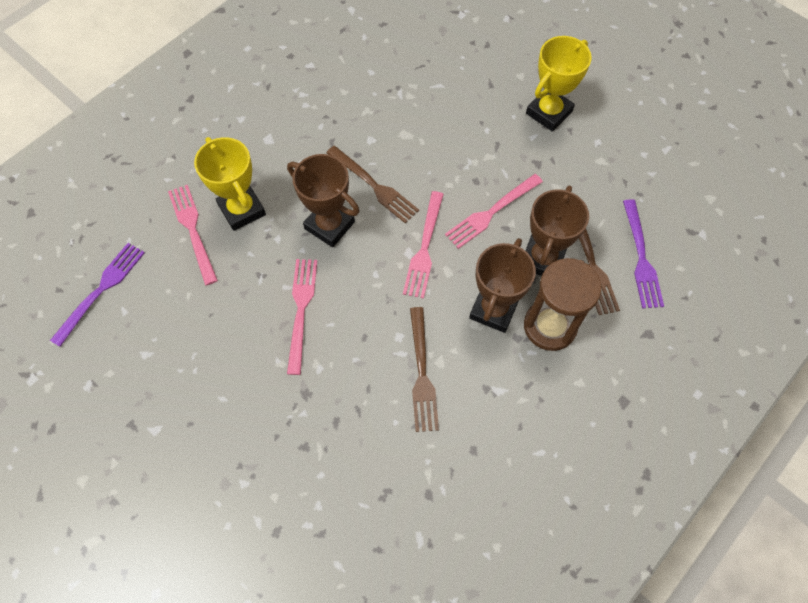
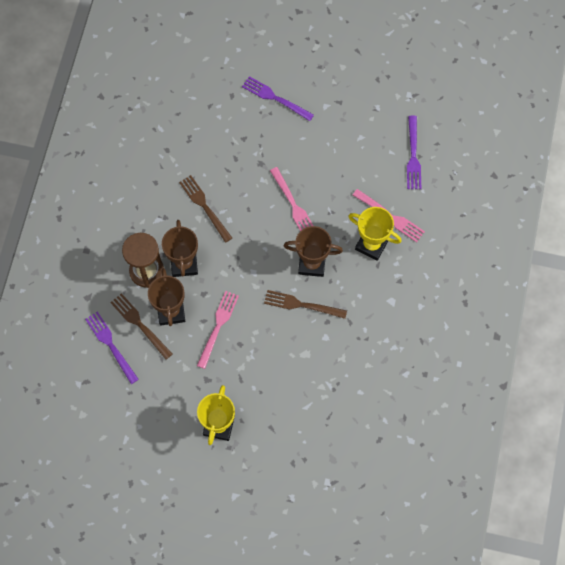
camera: 150 degrees right, 5 degrees up
pink fork [403,191,444,299] -> none
none -> purple fork [242,76,314,121]

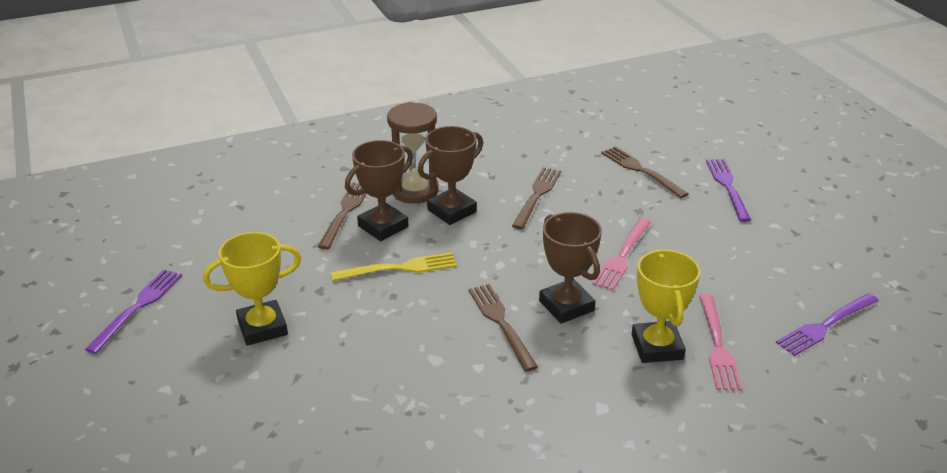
camera: 55 degrees right, 35 degrees down
purple fork [85,311,139,384] -> purple fork moved to [85,269,182,354]
pink fork [197,291,239,369] -> yellow fork [331,252,457,281]
none -> brown fork [601,146,688,198]

